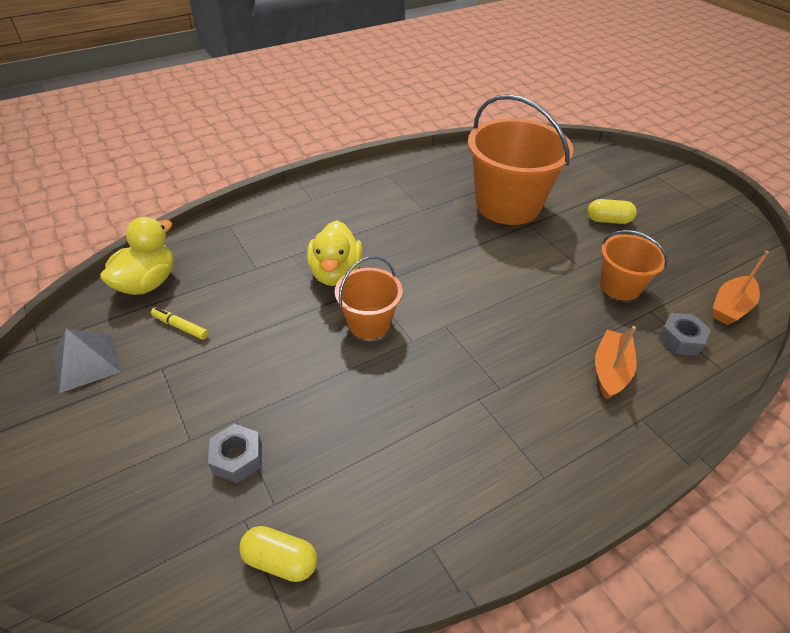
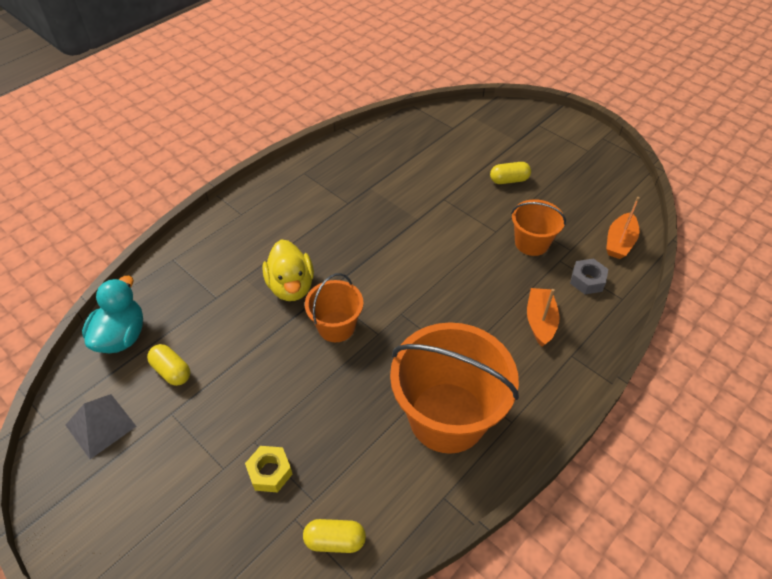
camera: 15 degrees left, 5 degrees up
yellow duck [100,217,174,295] -> turquoise duck [82,276,143,353]
yellow marker [151,307,209,340] -> yellow capsule [147,344,191,386]
grey nut [208,424,262,483] -> yellow nut [245,446,292,492]
orange bucket [467,94,573,225] -> orange bucket moved to [390,322,519,454]

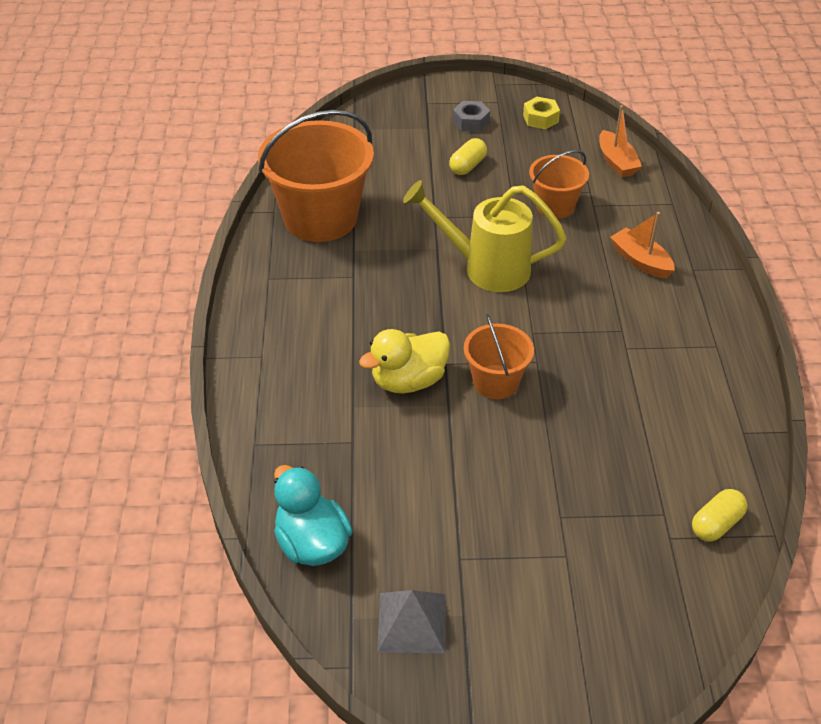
camera: 45 degrees left, 5 degrees down
yellow capsule [147,344,191,386] -> none
yellow nut [245,446,292,492] -> yellow nut moved to [523,97,560,129]
yellow duck [262,239,314,301] -> yellow duck turned 120 degrees clockwise [359,329,450,393]
orange bucket [390,322,519,454] -> orange bucket moved to [258,110,374,242]
grey nut [570,258,608,294] -> grey nut moved to [453,101,490,132]
none -> yellow watering can [403,180,566,292]

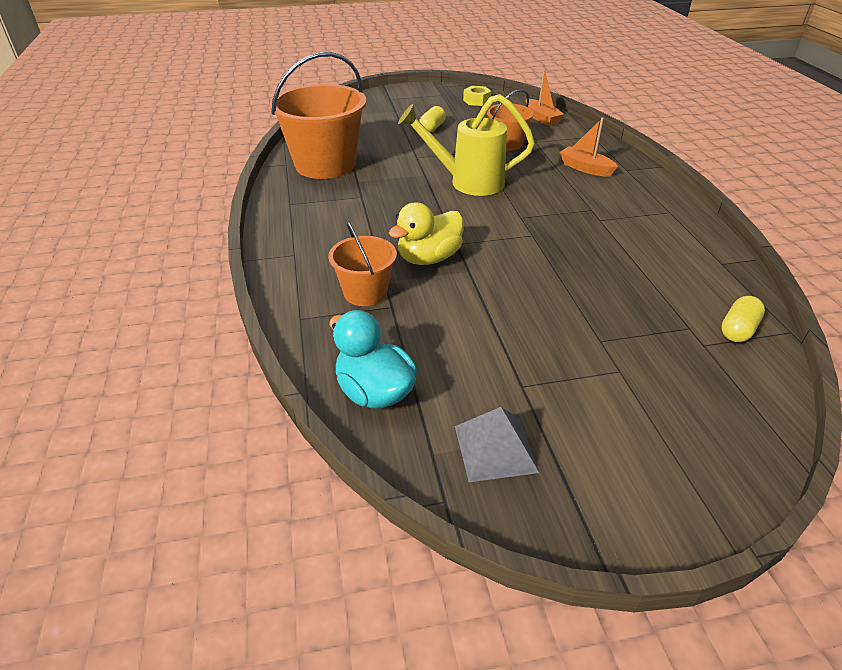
camera: 10 degrees left, 5 degrees down
grey nut [453,101,490,132] -> none
orange bucket [464,314,534,399] -> orange bucket moved to [328,221,397,306]

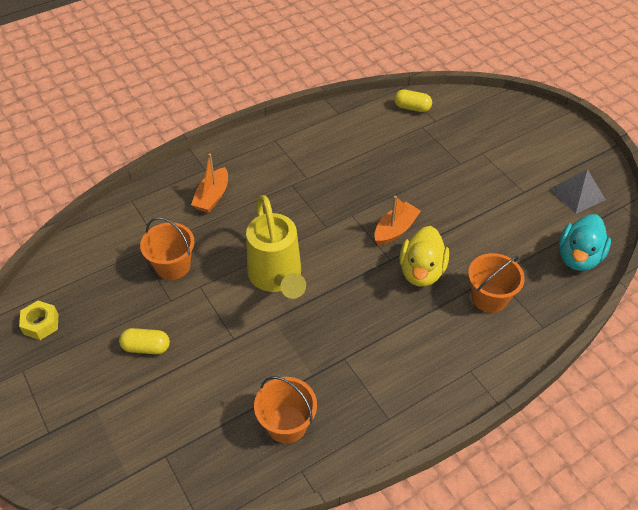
camera: 110 degrees left, 10 degrees up
orange bucket [269,52,366,179] -> orange bucket [254,376,317,444], size x0.54
yellow duck [389,202,464,265] -> yellow duck turned 75 degrees clockwise [399,226,449,287]
orange boat [526,69,564,126] -> orange boat moved to [374,196,421,246]

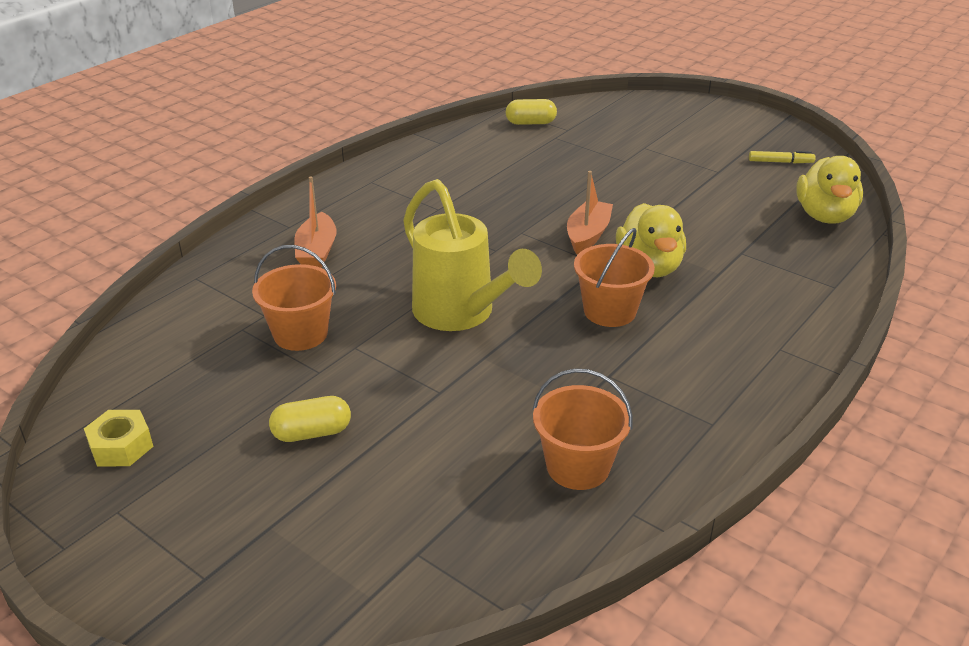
camera: 20 degrees left, 15 degrees down
orange bucket [468,253,525,313] -> orange bucket moved to [574,228,655,327]
grey pyramid [550,169,606,214] -> yellow marker [749,151,816,163]
turquoise duck [559,214,611,271] -> yellow duck [796,156,863,224]

